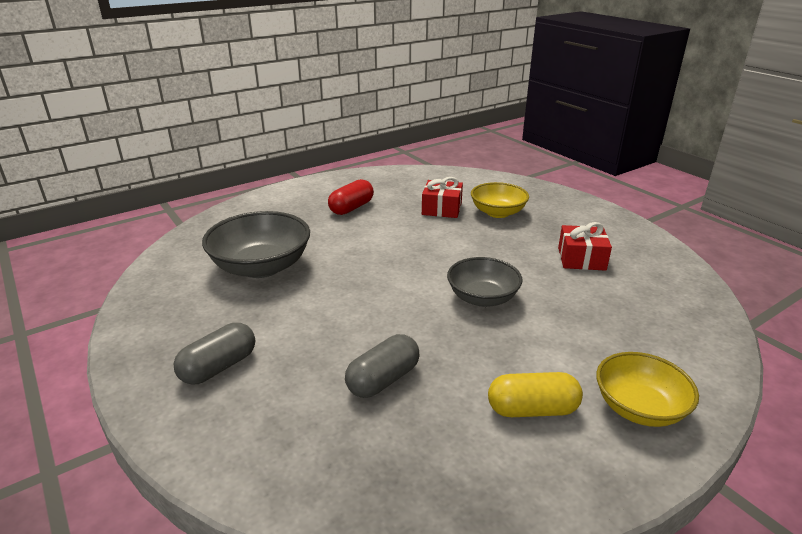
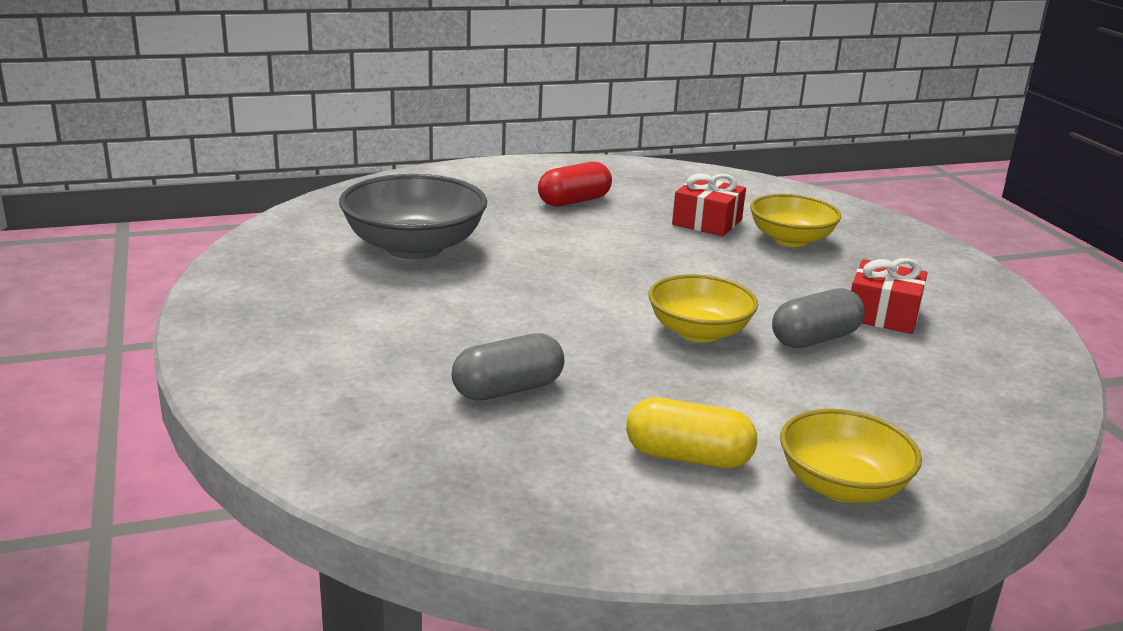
camera: 15 degrees right, 5 degrees down
grey capsule [174,323,255,385] -> grey capsule moved to [772,288,865,348]
grey bowl [447,257,522,307] -> yellow bowl [648,274,758,343]

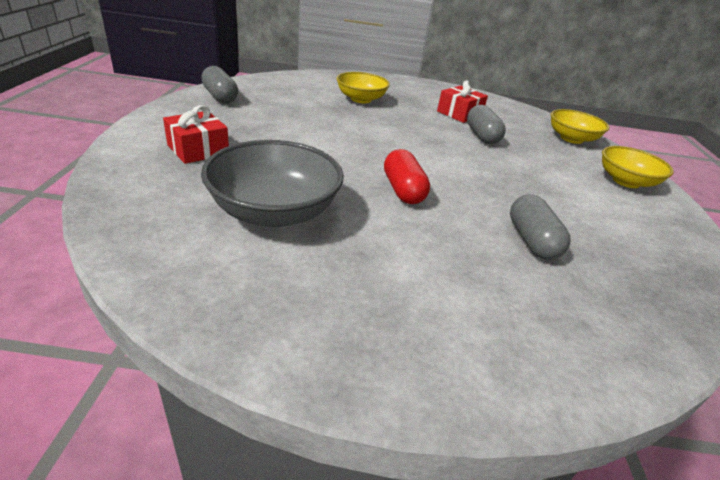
camera: 70 degrees left, 10 degrees up
red capsule [538,162,612,207] -> red capsule moved to [384,149,430,204]
yellow capsule [626,398,757,469] -> none
yellow bowl [648,274,758,343] -> yellow bowl moved to [551,109,609,144]
red gift [672,174,746,236] -> red gift moved to [163,105,229,164]
none -> grey capsule [201,66,238,103]

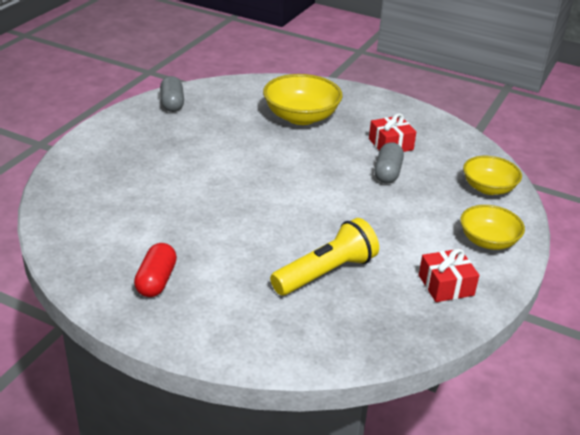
camera: 25 degrees right, 0 degrees up
red gift [163,105,229,164] -> red gift moved to [419,249,479,302]
grey bowl [201,140,344,227] -> none
yellow bowl [336,72,390,103] -> yellow bowl [263,74,343,125], size x1.52
red capsule [384,149,430,204] -> red capsule moved to [134,243,177,297]
grey capsule [510,194,570,260] -> yellow flashlight [270,218,379,295]

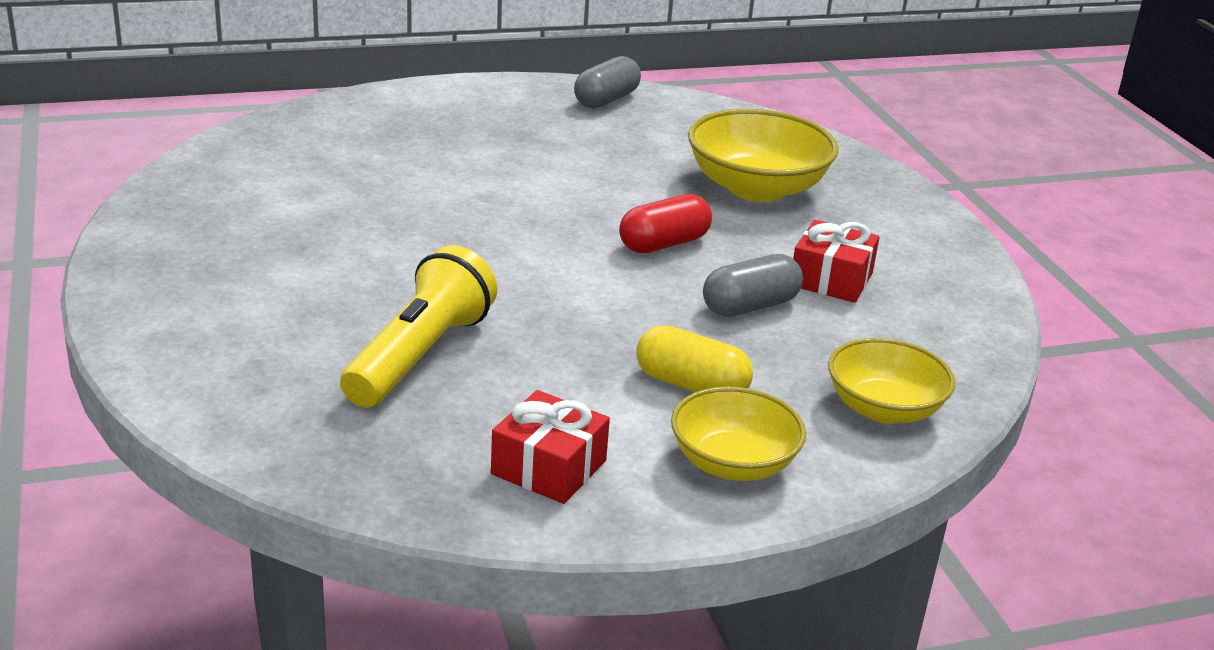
camera: 45 degrees right, 5 degrees down
red capsule [134,243,177,297] -> red capsule moved to [619,194,712,253]
yellow flashlight [270,218,379,295] -> yellow flashlight turned 75 degrees counterclockwise [340,245,497,408]
none -> yellow capsule [637,325,753,392]

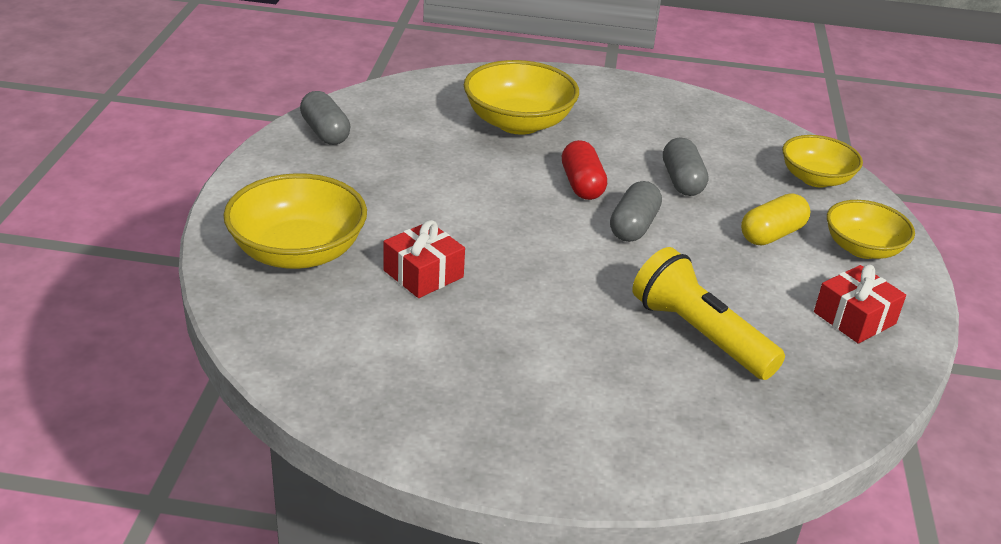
camera: 65 degrees left, 5 degrees up
red gift [793,220,880,303] -> red gift moved to [384,220,465,298]
none -> yellow bowl [223,173,367,269]
none -> grey capsule [610,181,662,242]

